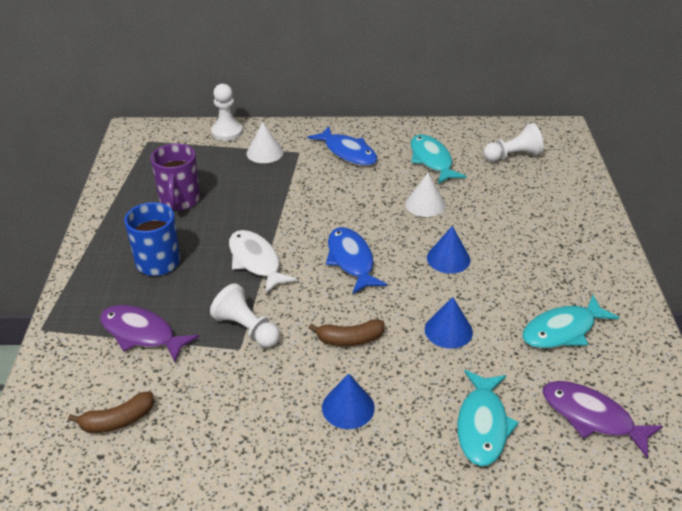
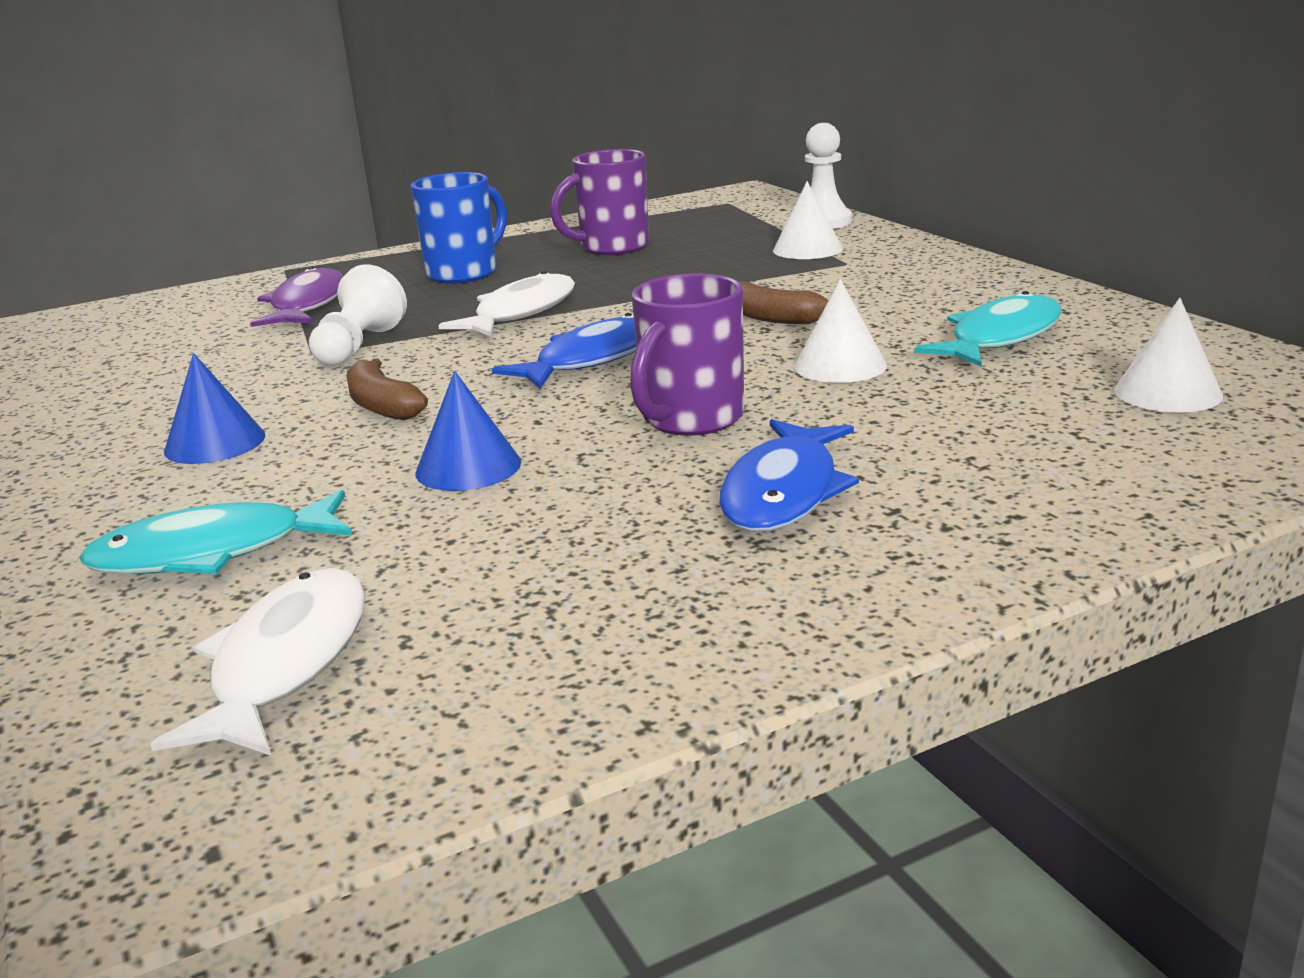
camera: 65 degrees right, 15 degrees down
brown banana [68,391,154,433] -> brown banana moved to [738,281,829,324]
blue fish [308,126,377,166] -> blue fish moved to [719,419,859,532]
blue cone [427,226,470,274] -> purple mug [630,273,744,436]
white pawn [483,123,544,162] -> white cone [1114,298,1223,412]
turquoise fish [522,295,620,348] -> none
purple fish [542,381,663,458] -> white fish [150,568,366,756]

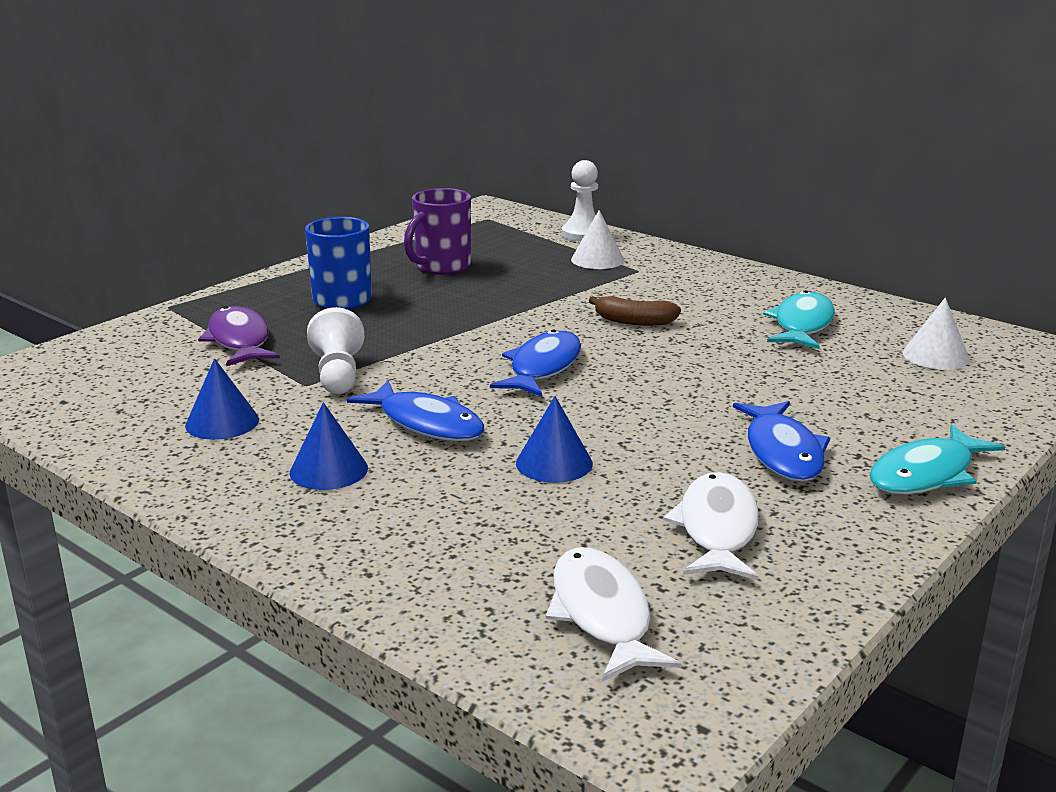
camera: 25 degrees left, 0 degrees up
turquoise fish [79,490,352,574] -> turquoise fish moved to [869,425,1005,494]
brown banana [346,359,428,420] -> blue fish [347,380,485,441]
white fish [438,271,575,336] -> white fish moved to [663,472,759,580]
purple mug [630,273,744,436] -> none
white cone [794,279,887,383] -> none
none -> blue cone [185,358,259,440]

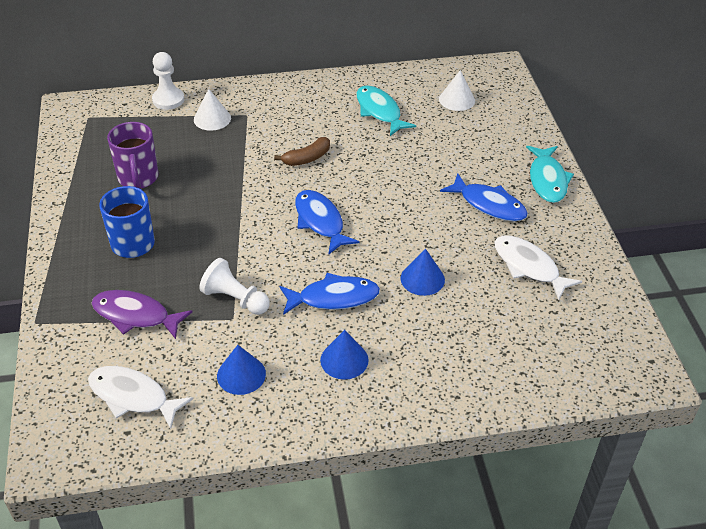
camera: 50 degrees left, 20 degrees up
white fish [546,547,681,682] -> white fish moved to [88,366,193,429]

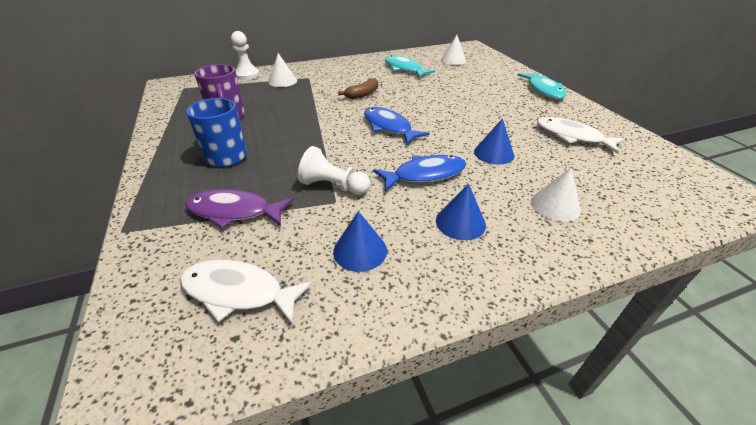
camera: 10 degrees left, 5 degrees down
blue fish [440,173,528,221] -> none
none -> white cone [531,168,581,222]

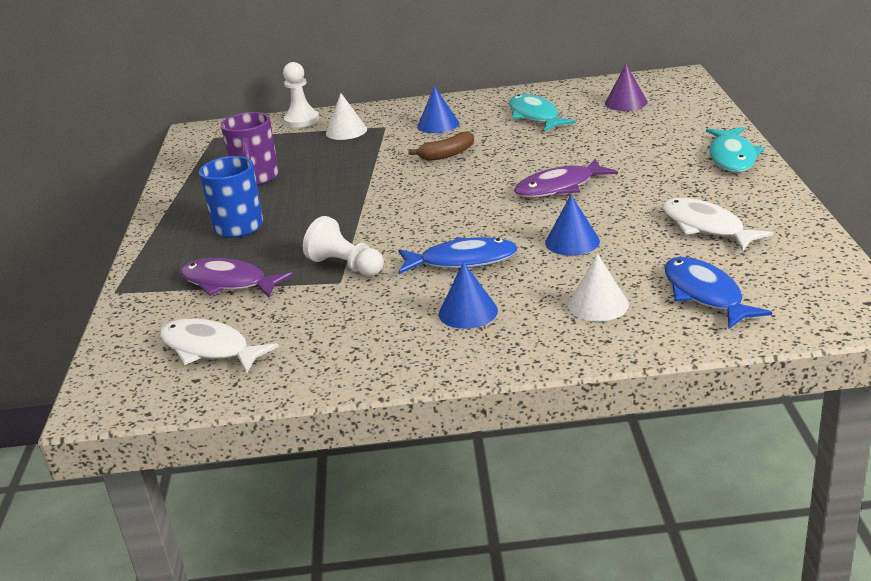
camera: 20 degrees right, 10 degrees down
blue cone [333,211,387,272] -> blue cone moved to [417,86,459,133]
blue fish [364,107,430,144] -> blue fish moved to [664,257,772,329]
white cone [441,35,466,65] -> purple cone [605,64,647,111]
none -> purple fish [514,159,618,198]

